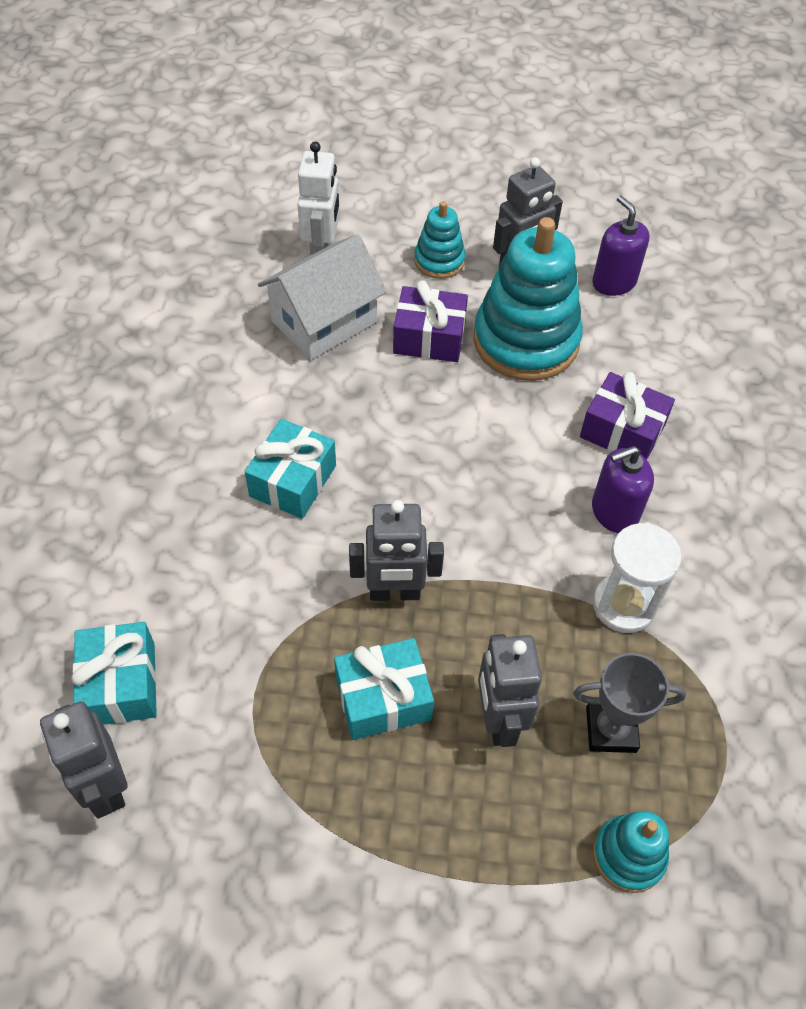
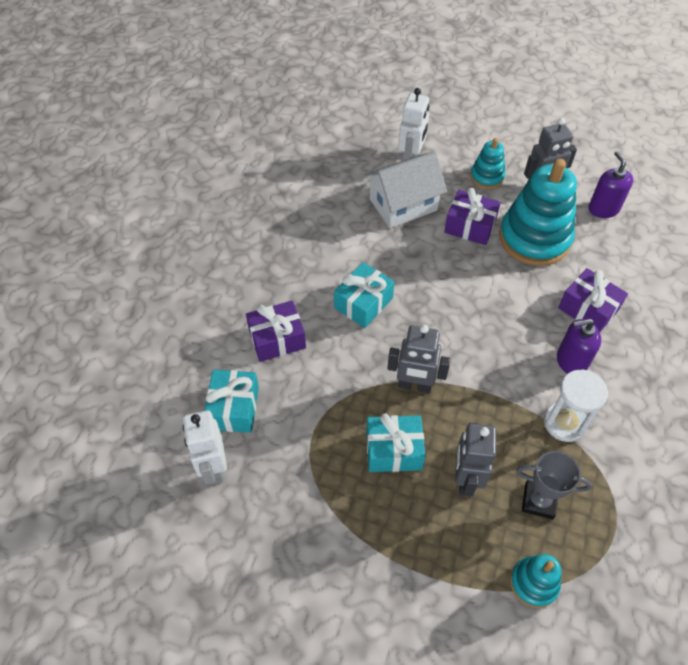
camera: 15 degrees right, 0 degrees up
grey robot [40,701,127,819] -> white robot [183,410,227,485]
none -> purple gift [246,301,306,362]

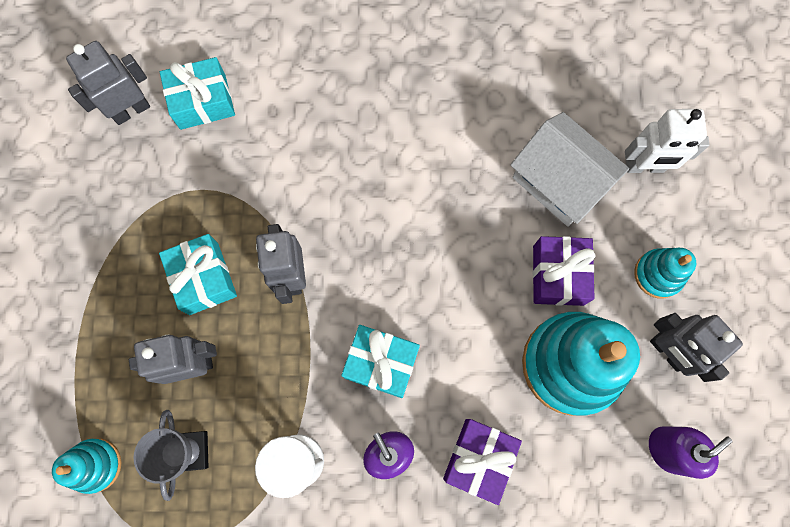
camera: 70 degrees right, 20 degrees up
white robot [183,410,227,485] -> grey robot [66,41,150,125]
purple gift [246,301,306,362] -> none
turquoise gift [334,262,395,328] -> turquoise gift moved to [341,325,420,398]

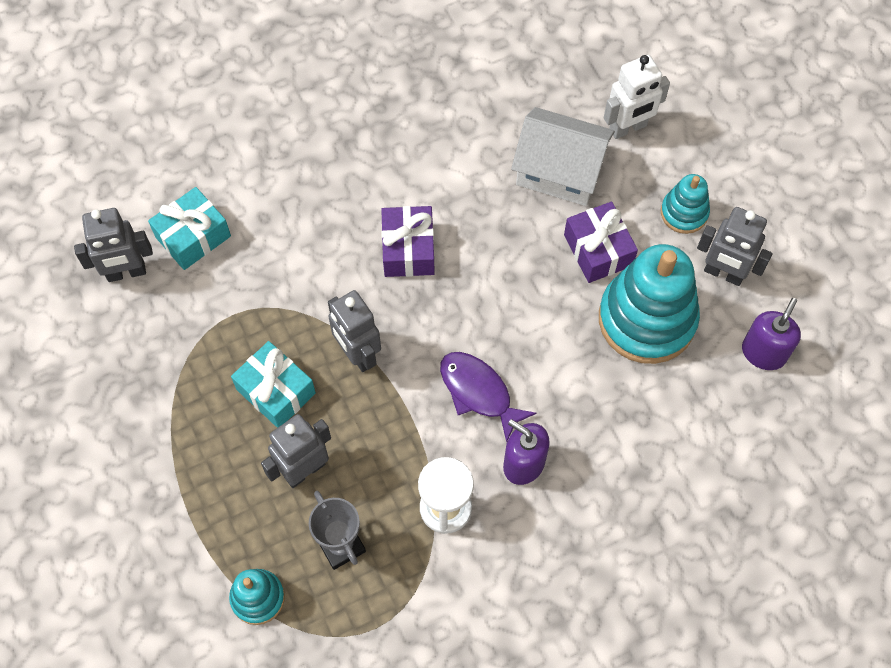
camera: 25 degrees left, 10 degrees down
grey robot [66,41,150,125] -> grey robot turned 135 degrees counterclockwise [74,208,153,282]
turquoise gift [341,325,420,398] -> purple fish [440,352,537,443]
purple gift [443,419,522,505] -> purple gift moved to [381,206,435,277]

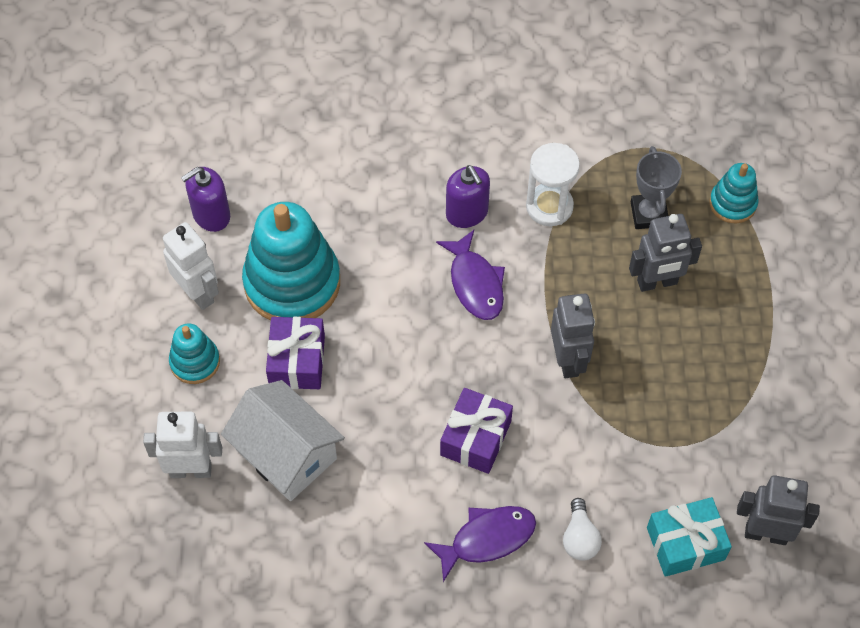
camera: 155 degrees left, 5 degrees down
turquoise gift [231,341,316,428] -> none
grey robot [697,207,772,286] -> white robot [163,222,219,310]
none -> purple fish [424,506,536,582]
none -> white light bulb [563,498,602,561]

